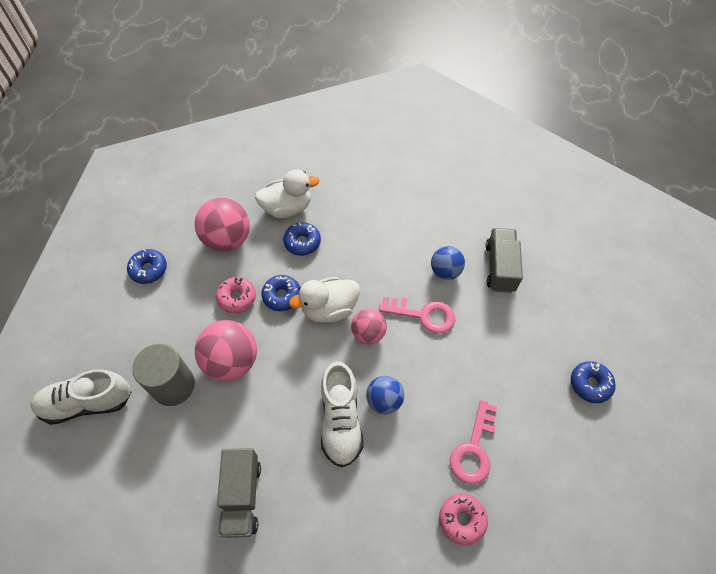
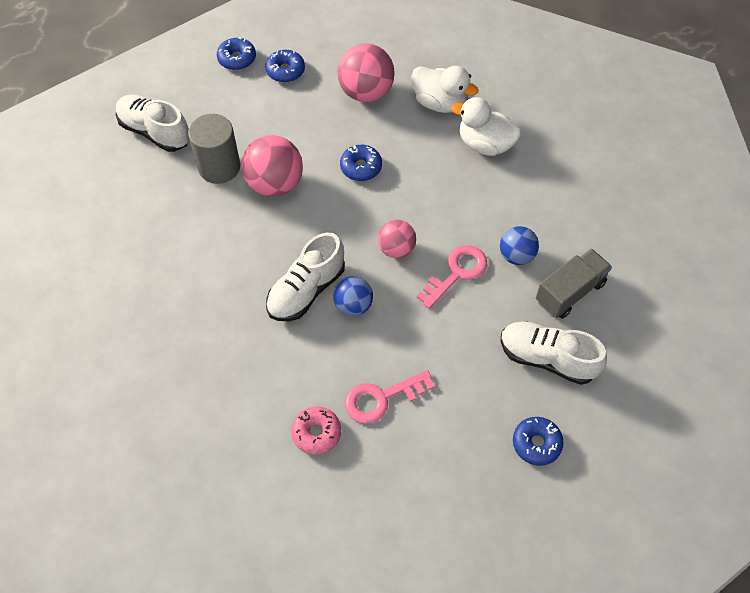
camera: 45 degrees right, 0 degrees up
pink donut [216,277,256,313] -> none
grey truck [217,448,261,538] -> none
blue donut [283,222,321,256] -> blue donut moved to [217,37,256,70]
white duck [289,277,360,323] -> white duck moved to [451,97,521,156]
pink key [379,297,455,334] -> pink key turned 105 degrees counterclockwise [417,245,487,309]
none -> white shoe [501,322,607,385]

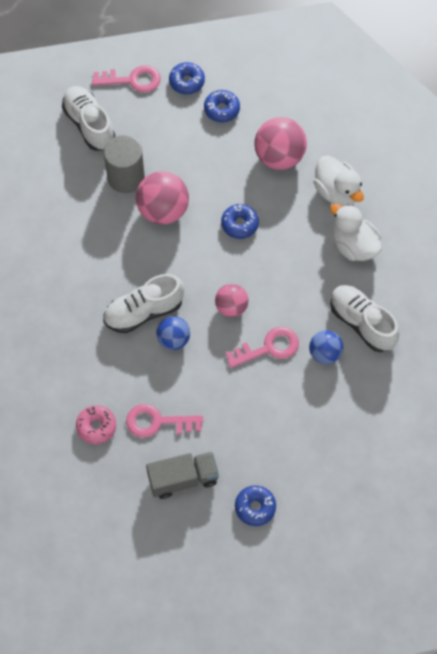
camera: 25 degrees right, 5 degrees up
white shoe [501,322,607,385] -> white shoe moved to [330,285,400,352]
grey truck [536,249,612,319] -> grey truck moved to [146,452,219,499]
none -> pink key [92,65,161,92]

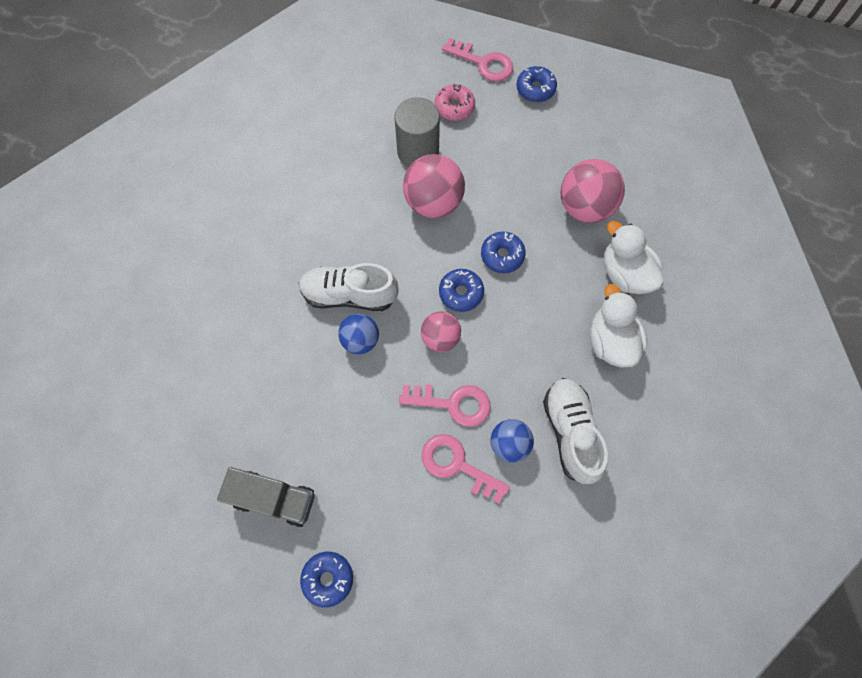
camera: 30 degrees right, 5 degrees up
white shoe [62,86,115,151] -> none
pink donut [76,405,116,444] -> pink donut moved to [435,84,475,121]
pink key [126,404,203,437] -> pink key moved to [422,434,510,503]
blue donut [204,90,240,122] -> blue donut moved to [439,269,484,312]
white duck [313,156,364,206] -> white duck turned 150 degrees clockwise [604,221,663,294]

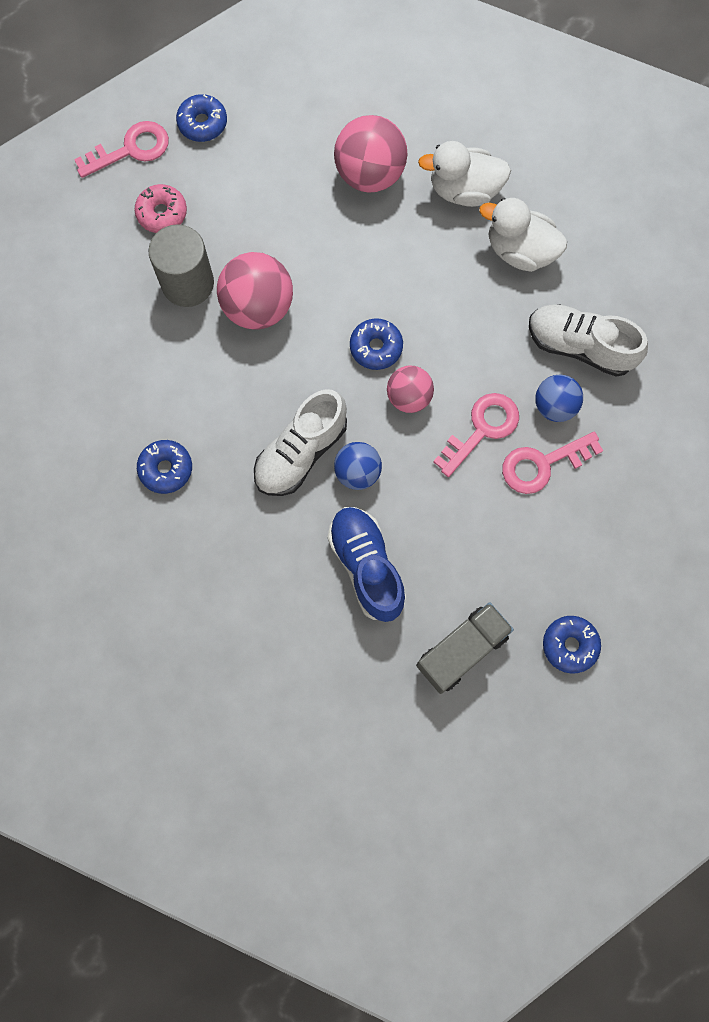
camera: 55 degrees left, 5 degrees up
blue donut [481,232,526,273] -> blue donut moved to [137,440,192,494]
none -> blue shoe [328,507,406,622]

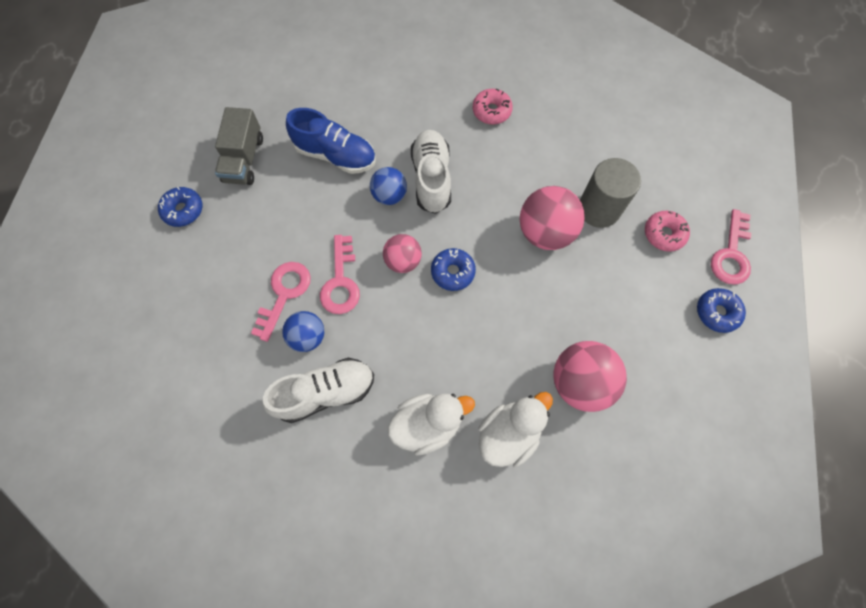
camera: 135 degrees right, 5 degrees down
blue donut [137,440,192,494] -> pink donut [473,89,513,125]

